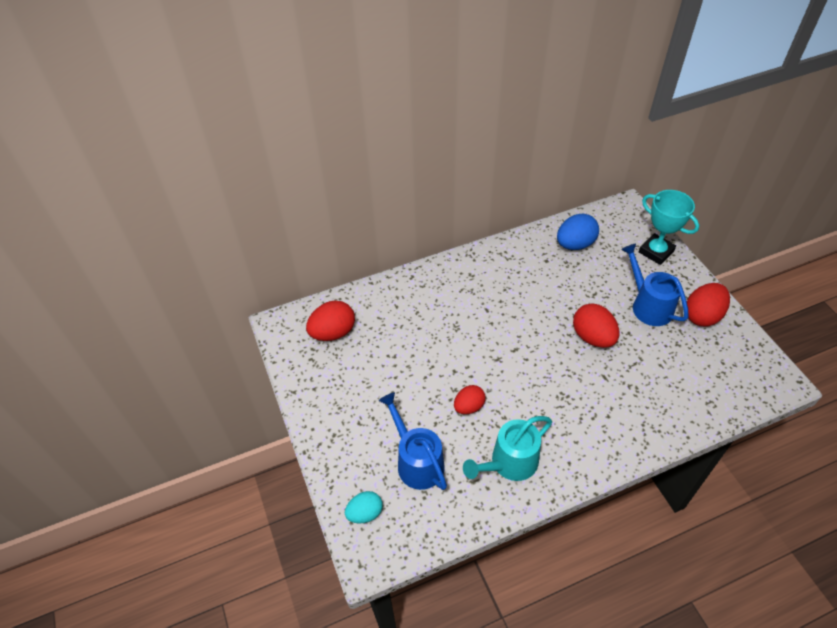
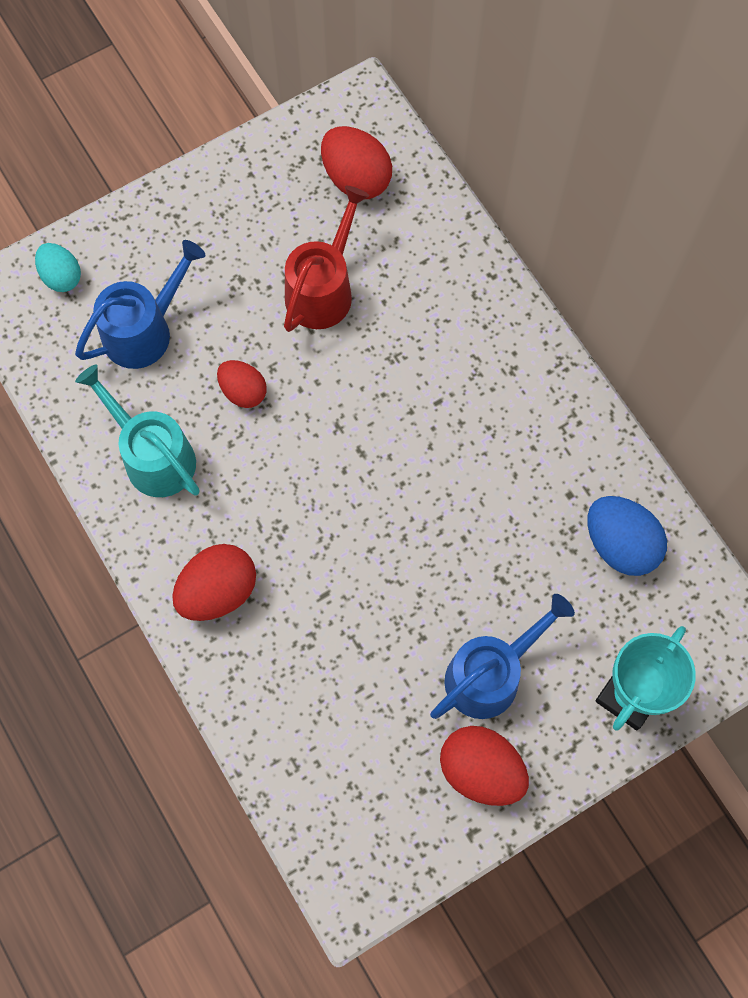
camera: 80 degrees right, 20 degrees up
red egg [573,303,619,348] -> red egg moved to [172,544,256,621]
none -> red watering can [284,186,369,332]

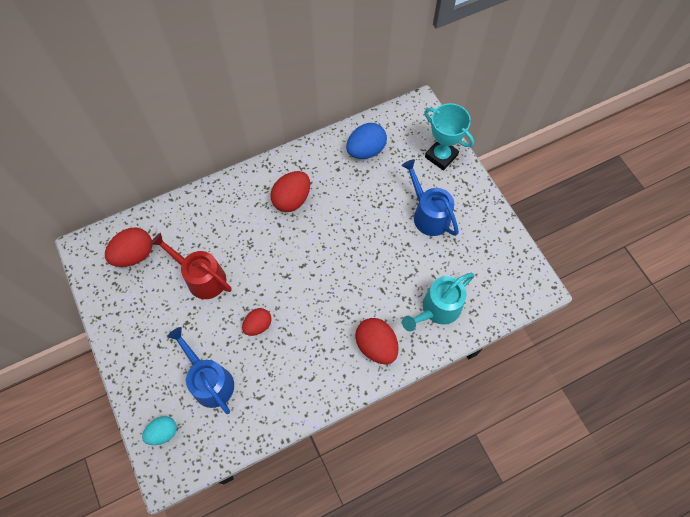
camera: 85 degrees left, 5 degrees down
turquoise watering can [75,364,200,497] -> turquoise watering can moved to [402,273,475,331]
red egg [440,726,529,806] -> red egg moved to [270,171,310,212]

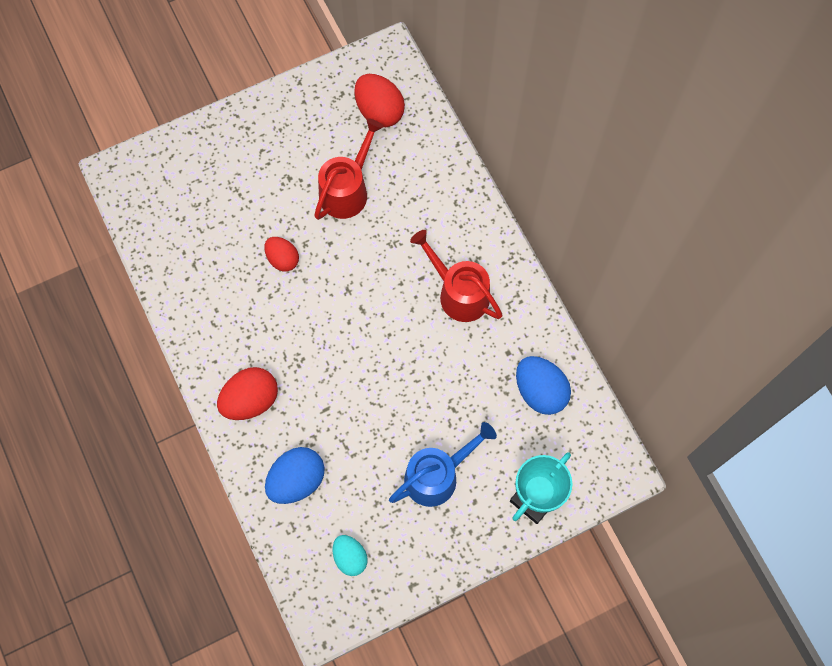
camera: 90 degrees right, 5 degrees up
turquoise egg [142,416,177,445] -> turquoise egg moved to [333,535,368,576]
blue watering can [167,327,234,414] -> none
red egg [270,171,310,212] -> red watering can [410,230,503,322]
turquoise watering can [402,273,475,331] -> blue egg [265,447,325,504]

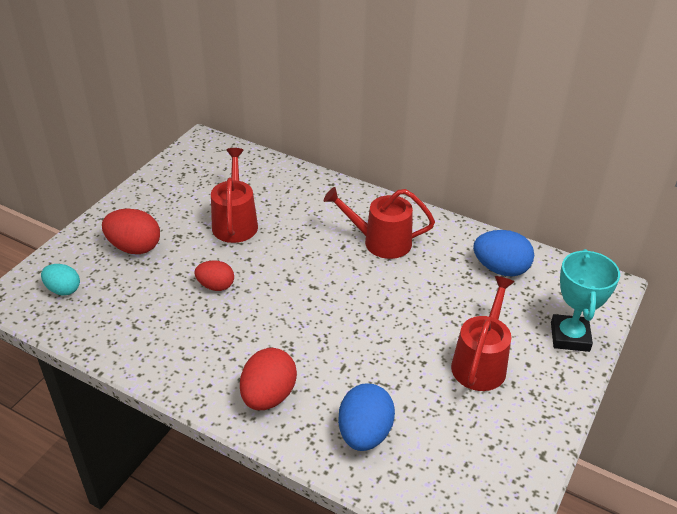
camera: 35 degrees left, 30 degrees down
turquoise egg [333,535,368,576] -> turquoise egg moved to [41,264,80,295]
red egg [354,74,405,127] -> red egg moved to [102,209,160,254]
blue watering can [389,422,497,507] -> red watering can [451,276,515,391]

